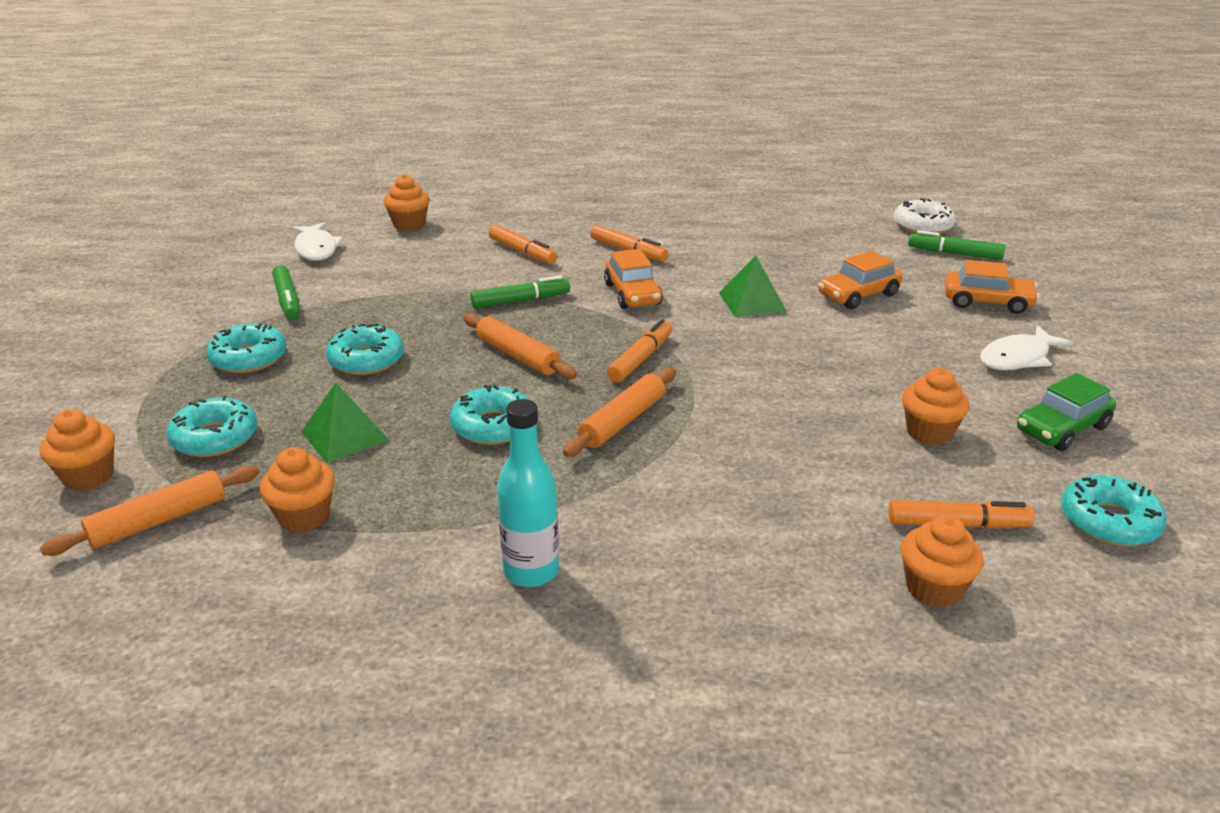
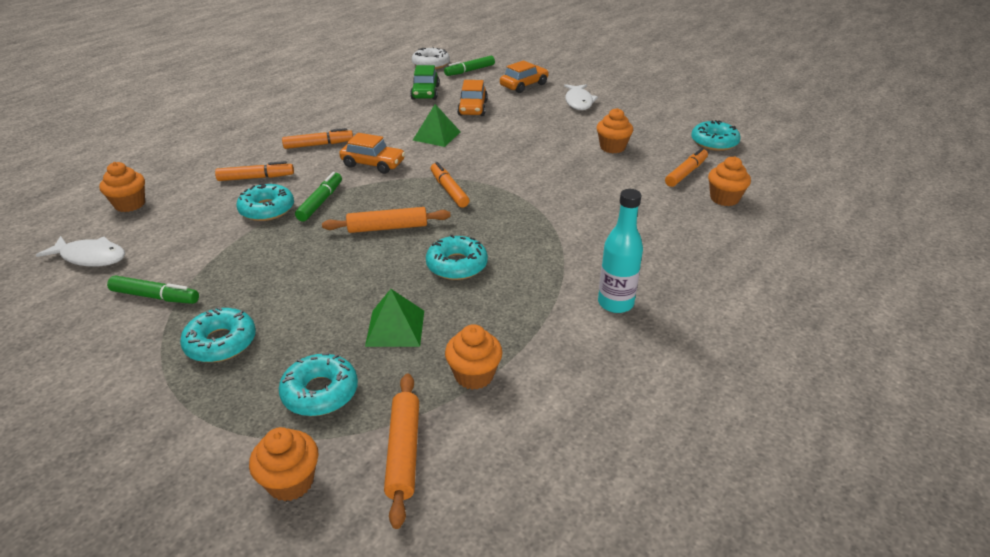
camera: 55 degrees left, 5 degrees up
turquoise donut [326,324,404,375] -> turquoise donut moved to [237,184,294,221]
orange rolling pin [563,368,676,457] -> none
green car [1017,373,1116,451] -> green car moved to [410,65,440,100]

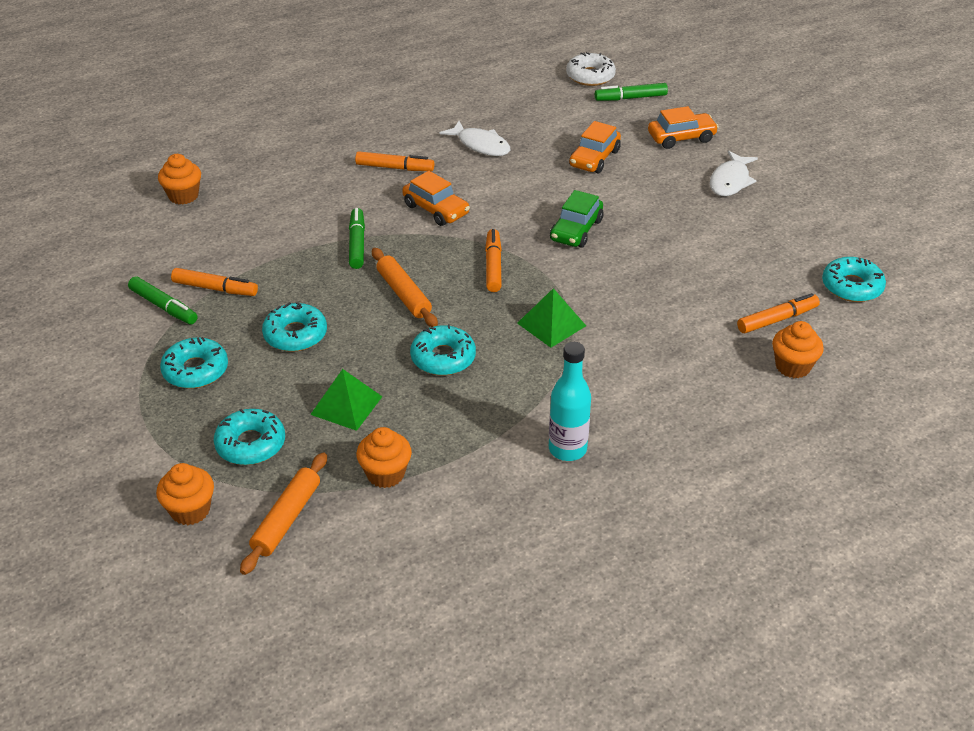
camera: 25 degrees right, 5 degrees up
white fish [36,236,125,266] -> white fish moved to [440,121,511,156]
orange marker [215,161,294,181] -> orange marker moved to [171,268,258,296]
turquoise donut [237,184,294,221] -> turquoise donut moved to [262,302,327,352]
green marker [295,172,342,221] -> green marker turned 45 degrees counterclockwise [349,208,365,269]
orange rolling pin [322,207,450,233] -> orange rolling pin turned 45 degrees clockwise [372,248,438,327]
green car [410,65,440,100] -> green car moved to [550,190,603,248]
green pyramid [413,104,461,147] -> green pyramid moved to [517,288,586,348]
orange cupcake [597,108,633,153] -> none

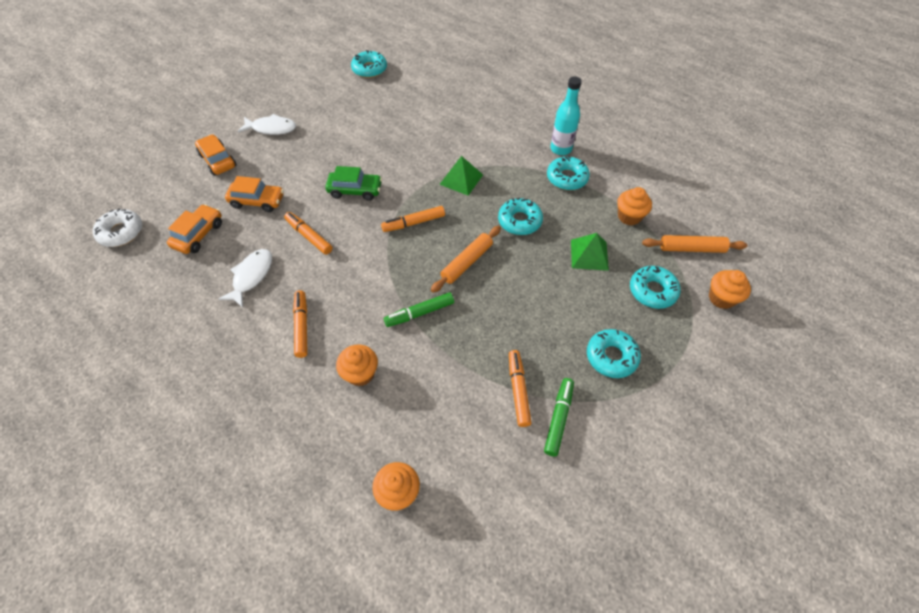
camera: 110 degrees left, 15 degrees up
turquoise donut [262,302,327,352] -> turquoise donut moved to [547,156,590,190]
orange car [402,171,470,226] -> orange car moved to [167,204,222,254]
green marker [595,83,668,101] -> none
orange marker [737,293,820,333] -> orange marker moved to [284,212,332,255]
orange cupcake [772,321,824,378] -> orange cupcake moved to [336,344,378,386]

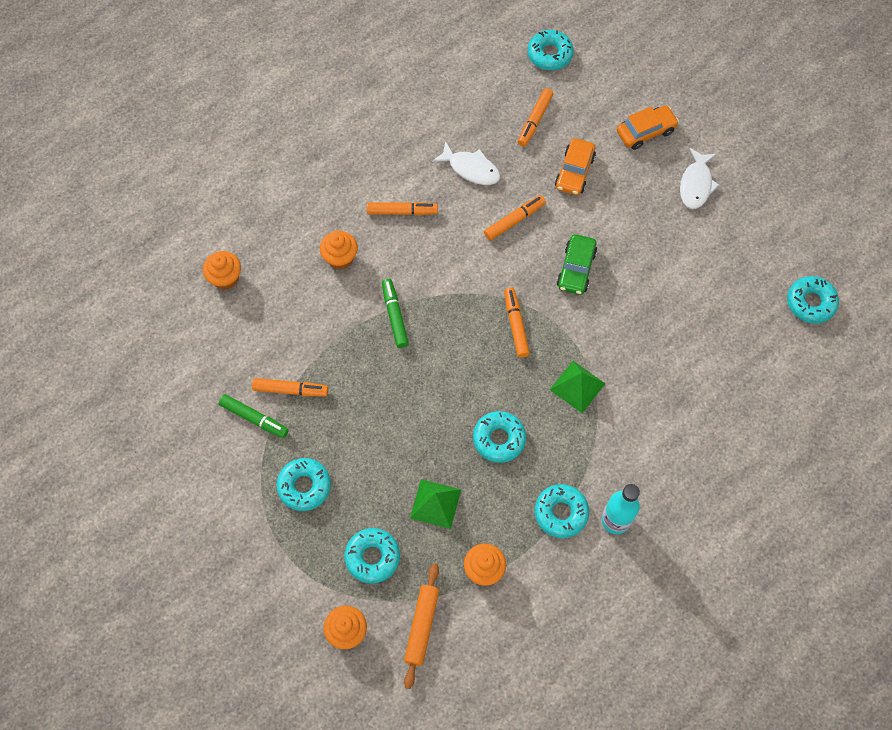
camera: 100 degrees right, 10 degrees up
white donut [93,208,142,247] -> turquoise donut [527,30,574,70]
orange car [167,204,222,254] -> orange marker [518,88,554,147]
orange rolling pin [431,226,501,293] -> none

